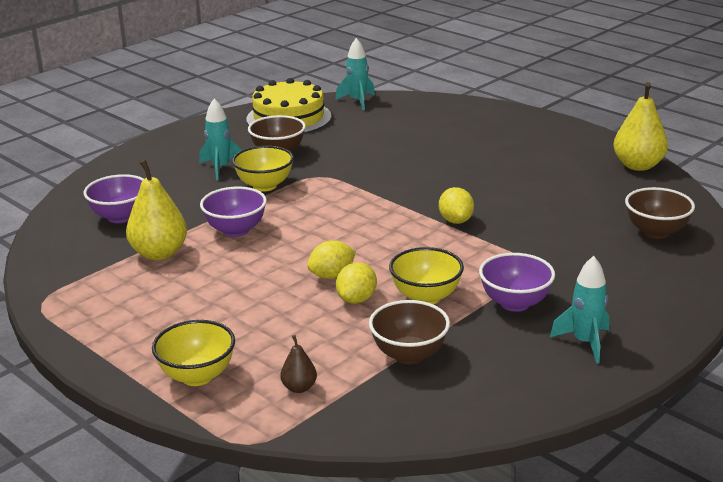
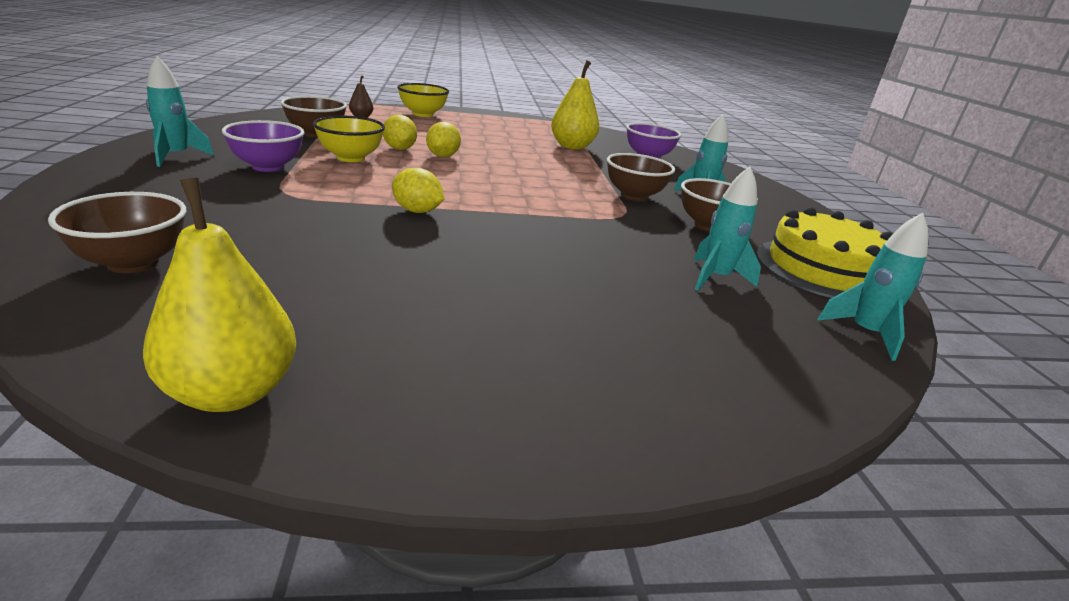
camera: 125 degrees right, 0 degrees up
purple bowl [200,187,267,237] -> none
yellow bowl [232,146,294,192] -> brown bowl [607,153,675,201]
none -> turquoise rocket [694,166,761,290]

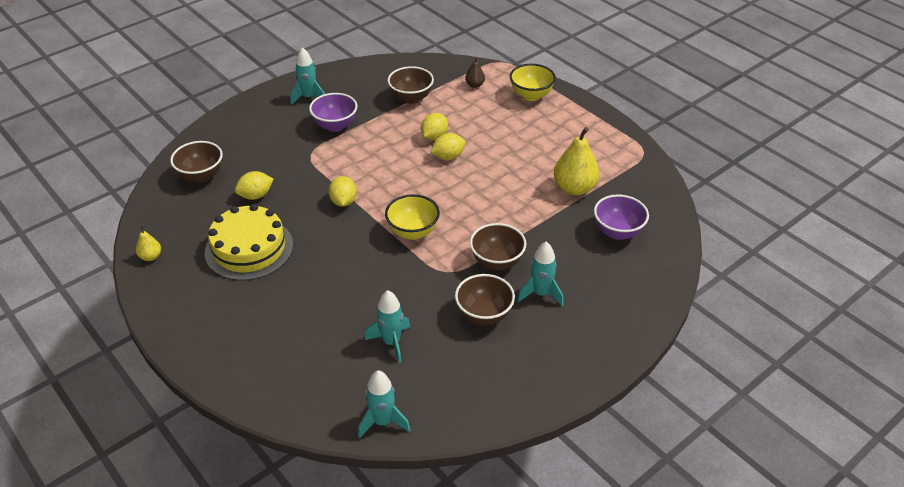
camera: 60 degrees right, 15 degrees up
yellow pear [143,178,296,412] -> yellow pear [136,225,161,261], size x0.50
yellow bowl [313,116,385,162] -> yellow bowl moved to [385,194,440,240]
yellow cake [756,207,893,298] -> yellow cake moved to [205,204,293,281]
none -> yellow lemon [235,171,273,200]

